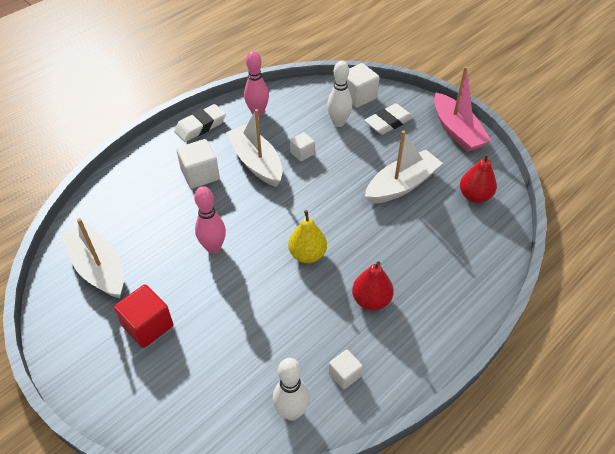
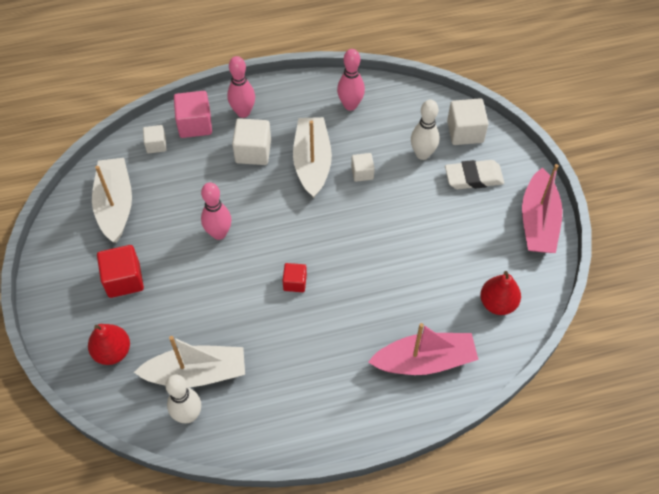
camera: 30 degrees right, 10 degrees up
white eraser [174,104,226,142] -> none
yellow pear [288,210,327,263] -> red cube [282,263,307,292]
white cube [329,350,363,390] -> white cube moved to [143,125,167,153]
red pear [352,261,394,310] -> red pear moved to [88,324,130,365]
white boat [365,130,443,204] -> white boat moved to [134,336,245,387]
none -> pink cube [174,91,212,138]
none -> pink bowling pin [227,56,255,118]
none -> pink boat [368,323,478,375]

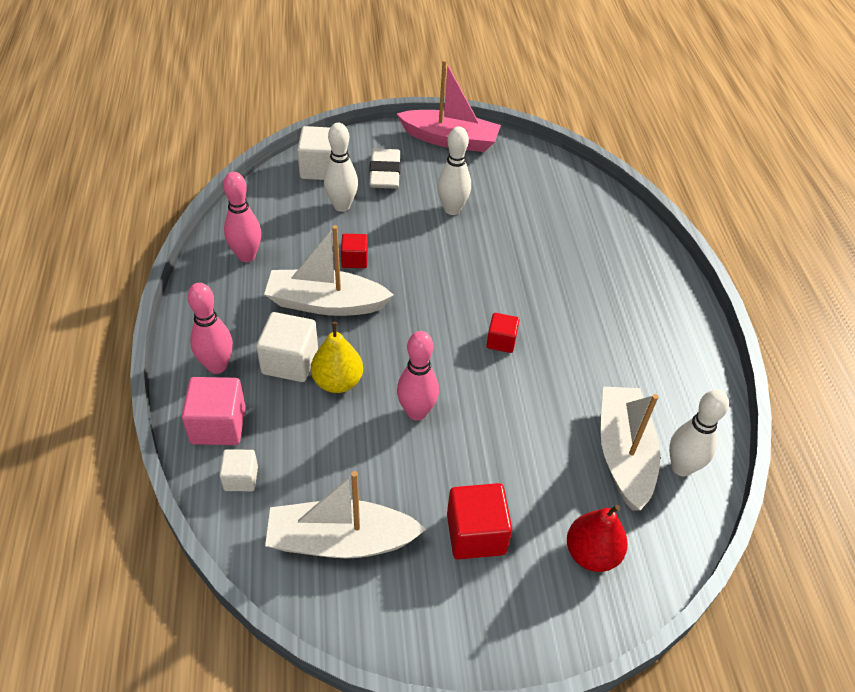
camera: 85 degrees left, 10 degrees down
white cube [351,153,375,182] -> red cube [341,234,368,268]
pink boat [368,323,478,375] -> none
red pear [480,271,521,315] -> none
none -> yellow pear [311,322,363,393]
none -> white bowling pin [437,127,471,215]

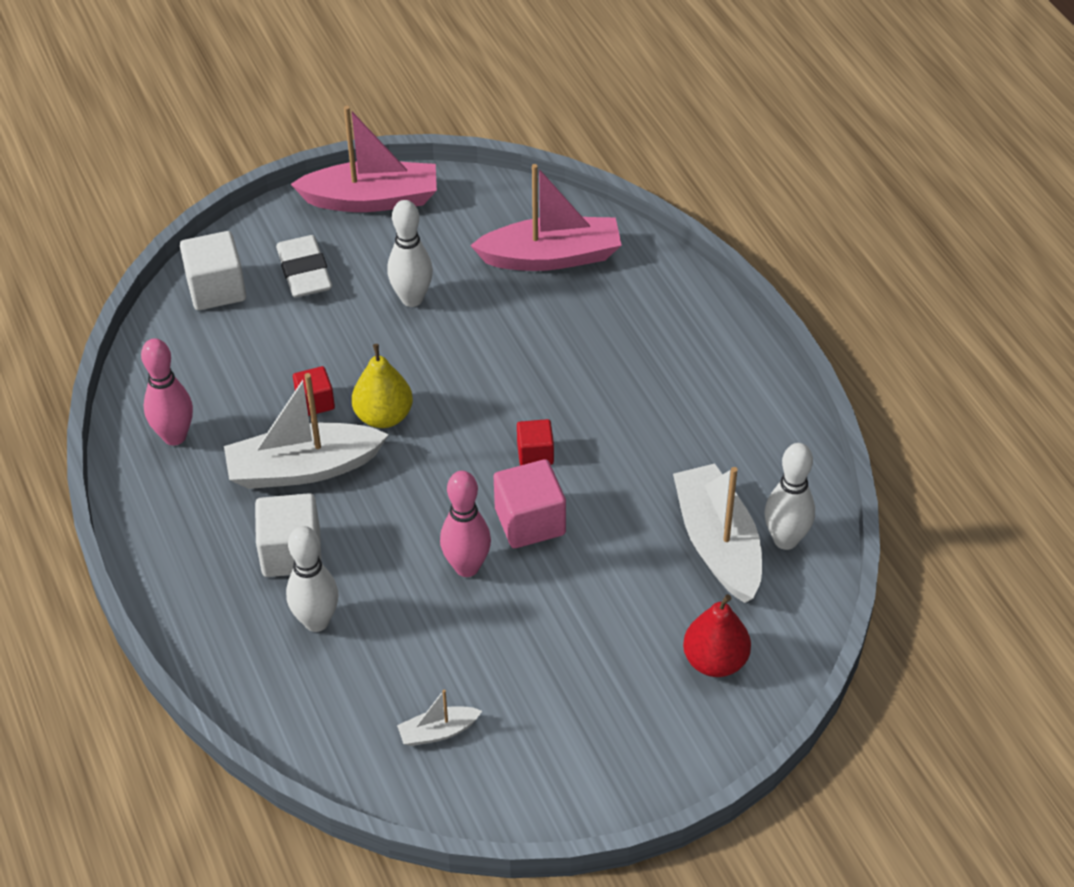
camera: 15 degrees left, 0 degrees up
pink cube [182,377,246,445] -> pink cube moved to [494,459,566,548]
pink bowling pin [187,283,233,374] -> none
white cube [219,449,258,491] -> none
white boat [265,471,426,558] -> white boat [397,689,482,746], size x0.47
yellow pear [311,322,363,393] -> yellow pear moved to [352,344,413,428]
white bowling pin [324,123,358,212] -> white bowling pin moved to [286,526,339,632]
red cube [447,483,512,560] -> none
none -> pink boat [470,164,622,271]

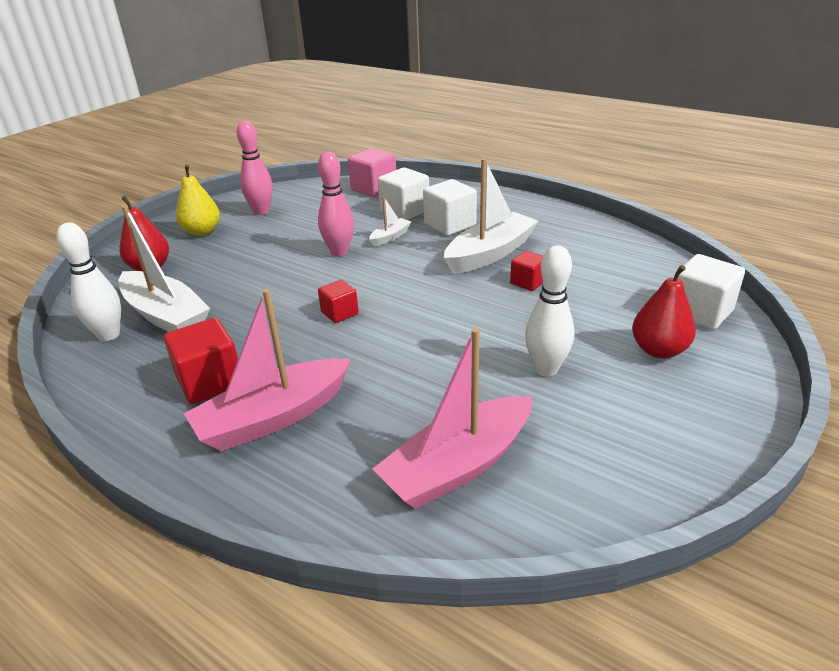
camera: 150 degrees right, 15 degrees down
pink bowling pin [141,338,193,445] -> pink bowling pin moved to [237,121,273,215]
white eraser [276,235,332,298] -> red pear [632,265,696,359]
white bowling pin [286,526,339,632] -> white cube [378,167,429,220]
pink boat [291,106,437,212] -> pink boat moved to [184,289,351,451]
yellow pear [352,344,413,428] -> yellow pear moved to [176,164,220,236]
white boat [397,689,482,746] -> white boat moved to [369,196,411,246]
pink cube [494,459,566,548] -> pink cube moved to [348,148,396,197]
none -> red cube [164,318,238,404]

